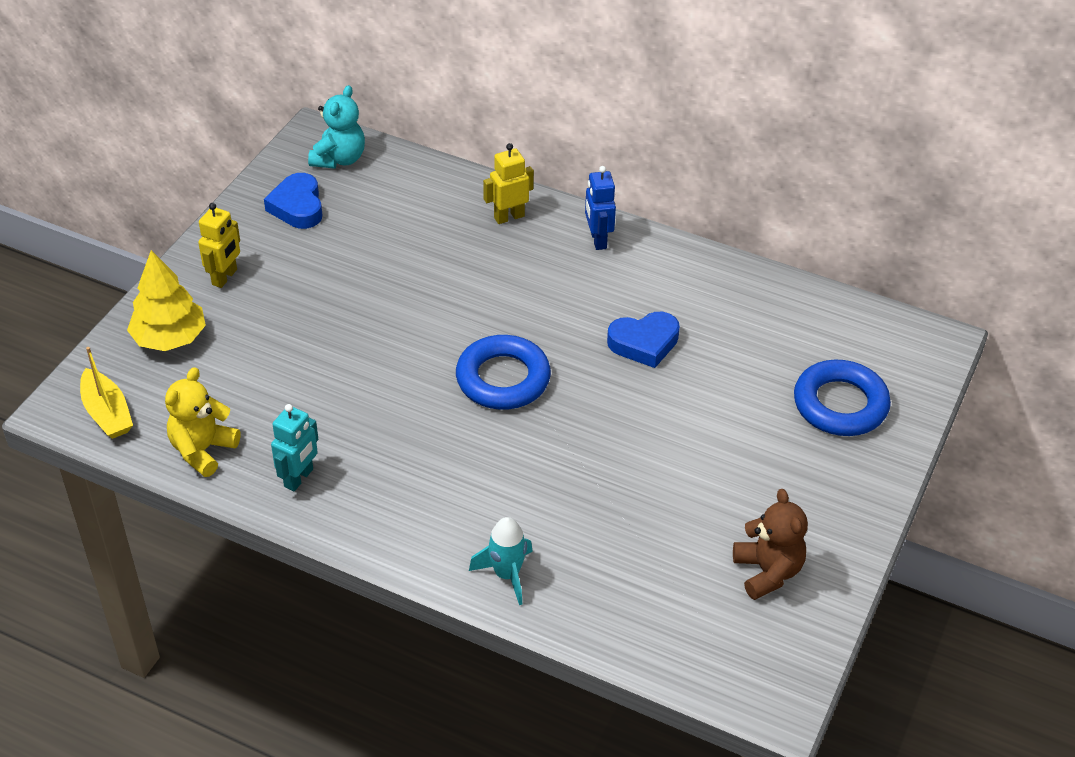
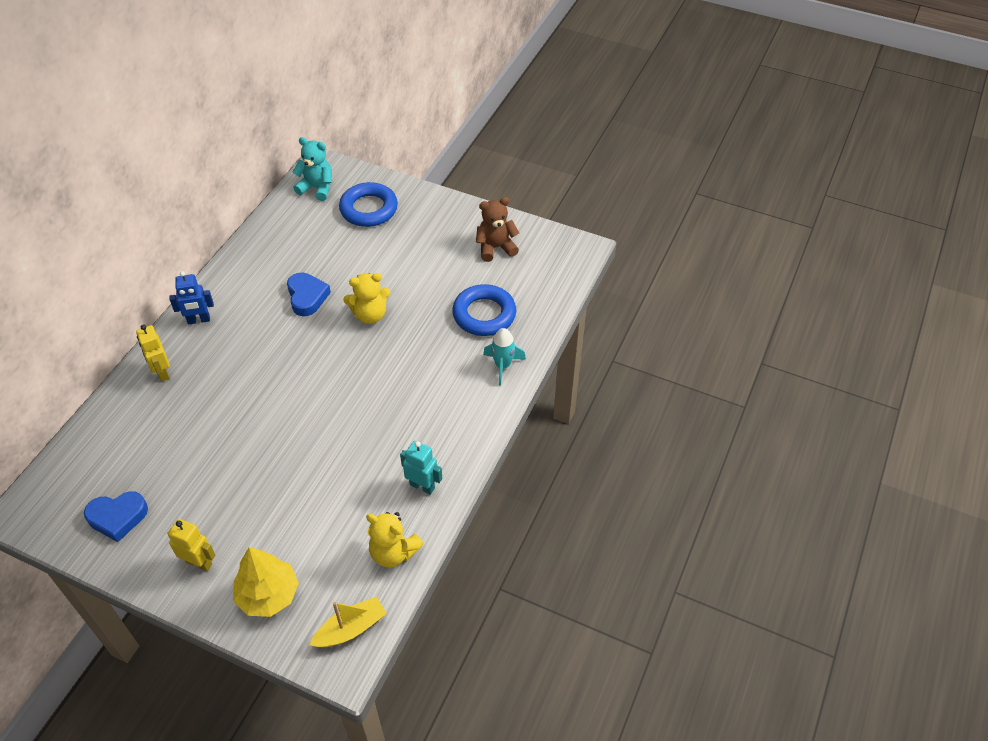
camera: 90 degrees left, 5 degrees up
turquoise teddy bear [308,85,365,169] -> turquoise teddy bear moved to [293,137,332,201]
blue ring [456,335,551,410] -> blue ring moved to [452,284,516,336]
none -> yellow teddy bear [343,273,391,324]

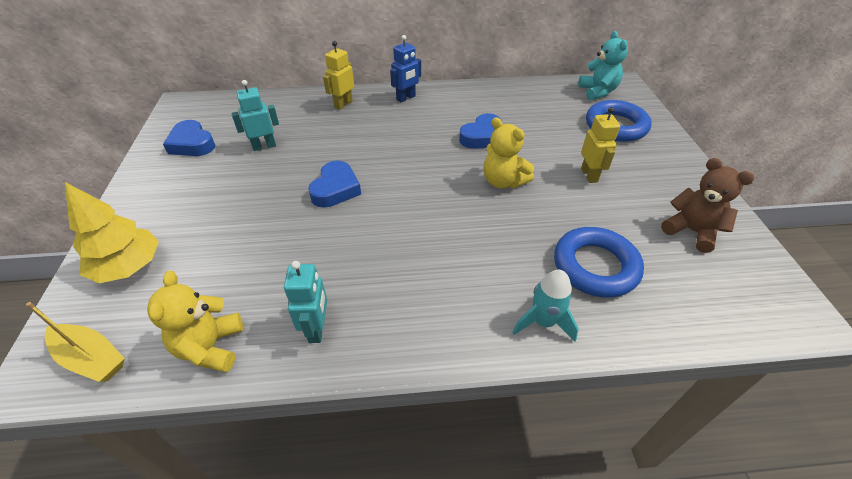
camera: 60 degrees right, 5 degrees down
yellow robot [167,519,215,571] -> yellow robot moved to [581,107,620,183]
blue robot [169,271,214,324] -> blue robot turned 90 degrees counterclockwise [390,35,421,102]
none -> turquoise robot [231,80,279,151]
none -> blue heart [308,161,361,208]

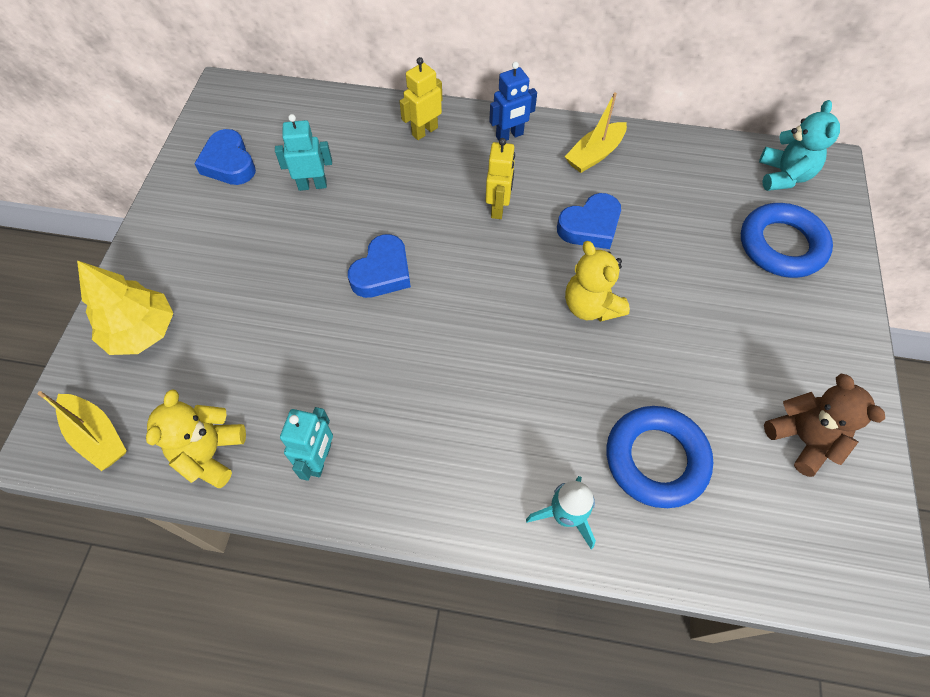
camera: 15 degrees right, 15 degrees up
yellow robot [581,107,620,183] -> yellow robot moved to [485,138,515,219]
none -> yellow boat [565,92,627,173]

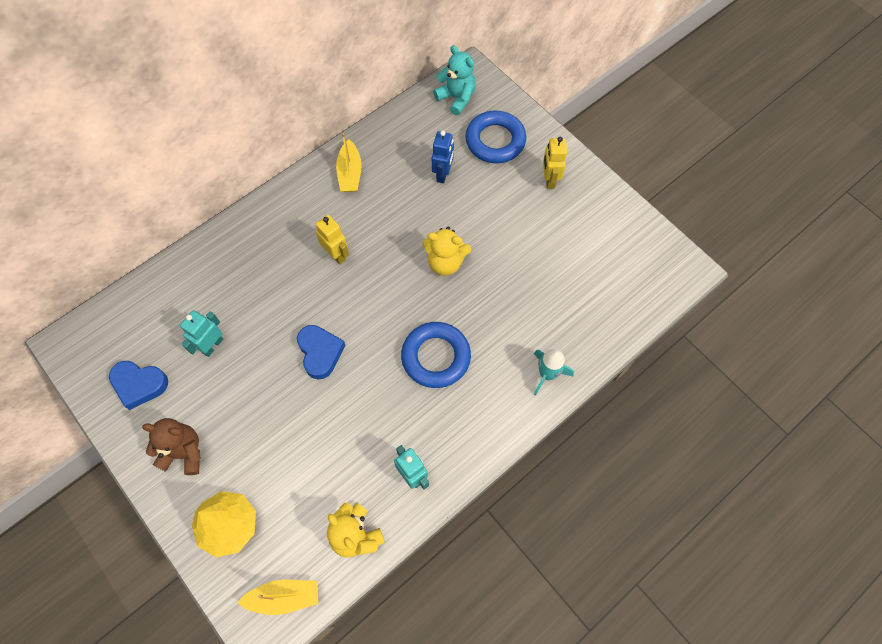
camera: 50 degrees left, 5 degrees up
yellow robot [399,57,443,140] -> yellow robot moved to [543,137,567,189]
blue robot [489,62,537,141] -> blue robot moved to [432,131,454,183]
blue heart [557,193,621,249] -> none
blue ring [606,406,714,508] -> blue ring moved to [401,322,471,388]
brown teddy bear [764,374,885,477] -> brown teddy bear moved to [142,418,201,475]

